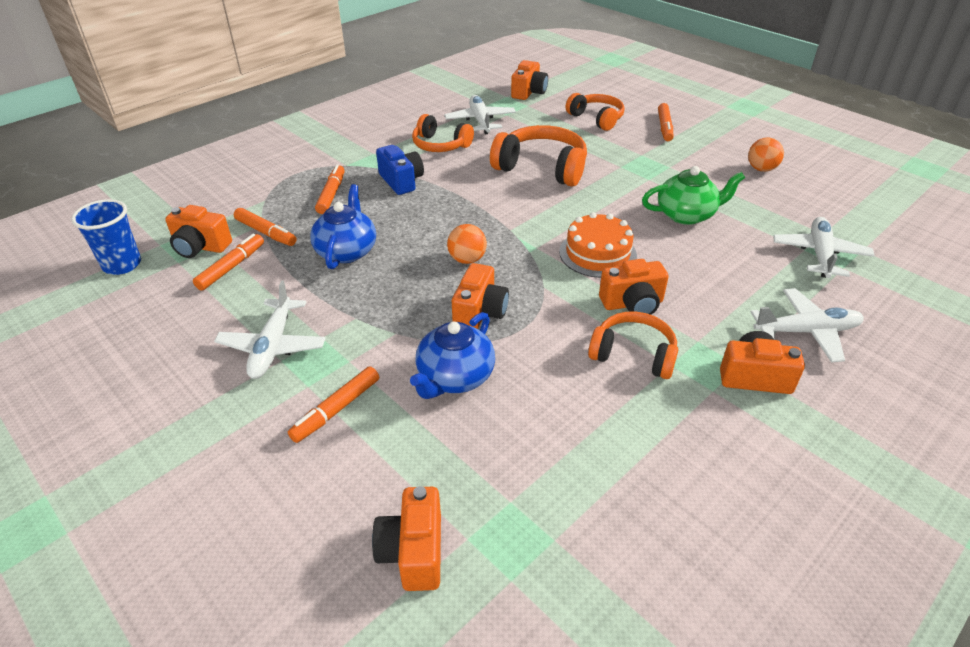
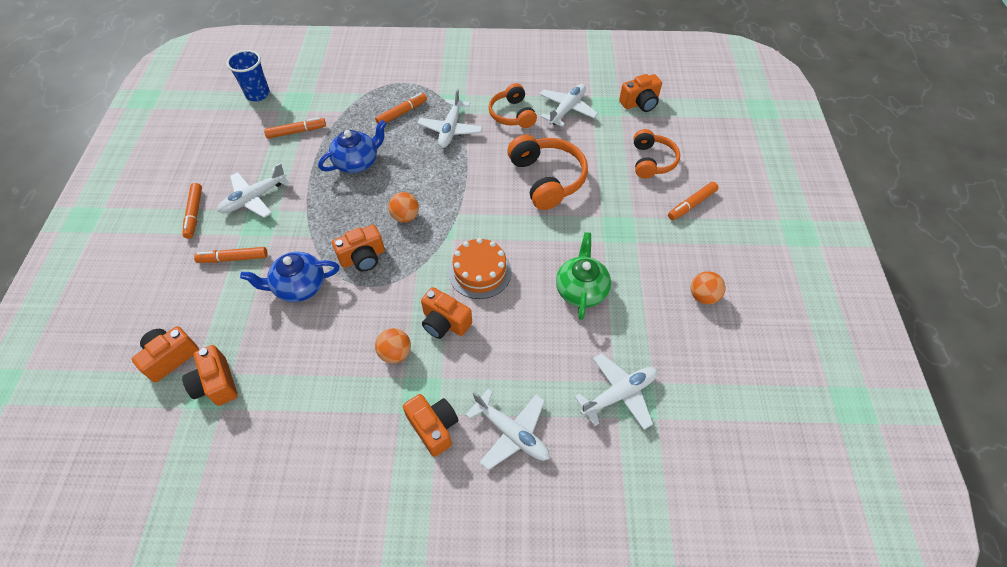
camera: 45 degrees right, 15 degrees up
orange camera [165,205,232,258] -> orange camera moved to [182,345,238,406]
orange marker [234,208,296,246] -> orange marker moved to [182,183,202,239]
blue camera [376,145,424,195] -> white plane [418,89,483,148]
orange headphones [588,312,678,379] -> orange ball [375,328,411,364]
green teapot [642,166,745,225] -> green teapot turned 120 degrees counterclockwise [556,232,611,320]

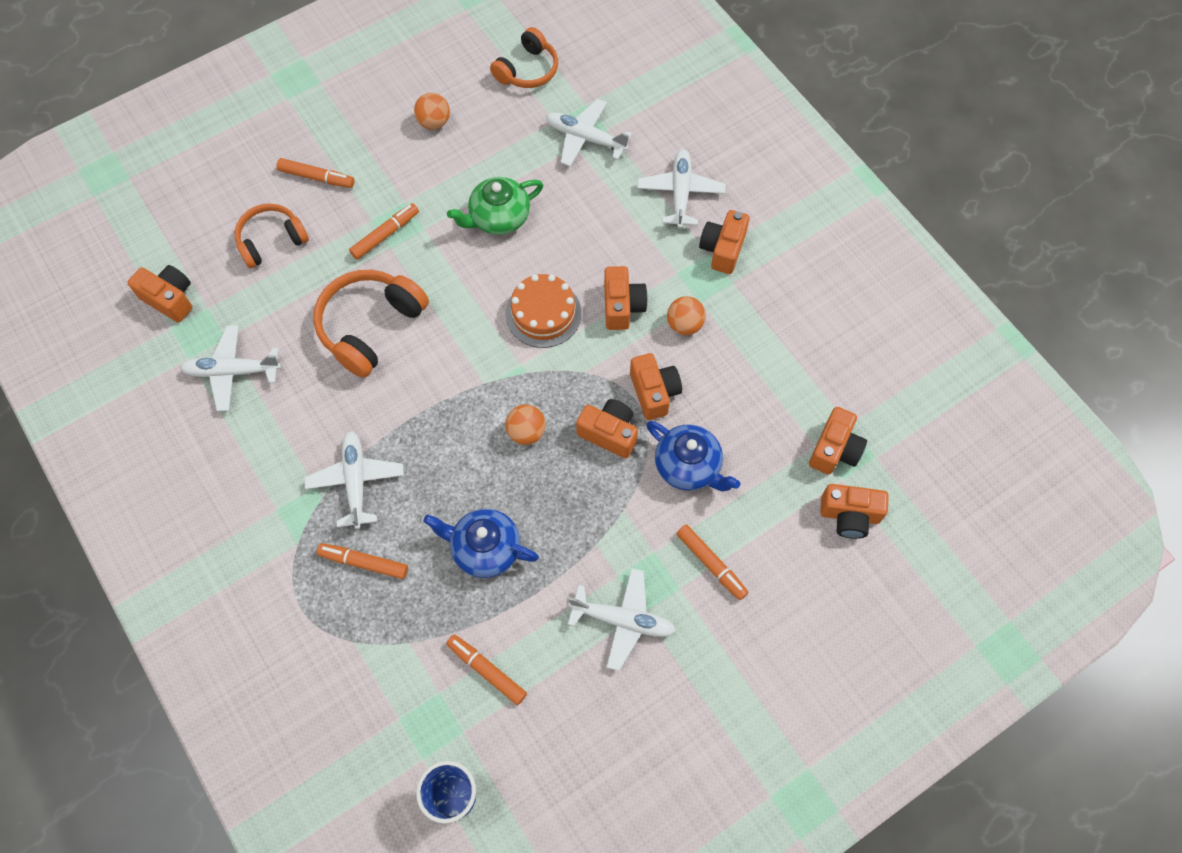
camera: 125 degrees left, 10 degrees up
orange marker [182,183,202,239] -> orange marker moved to [349,203,419,260]
white plane [418,89,483,148] -> white plane turned 75 degrees counterclockwise [304,431,404,529]
orange headphones [489,83,537,128] -> orange headphones moved to [490,27,558,88]
none -> orange camera [630,353,682,420]

